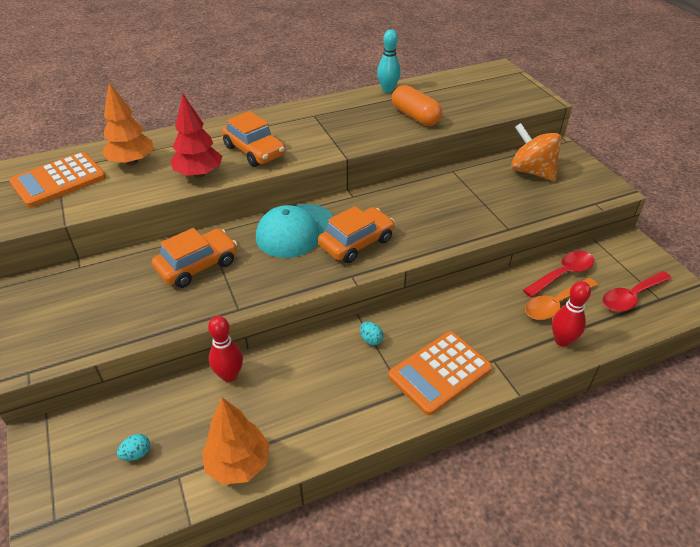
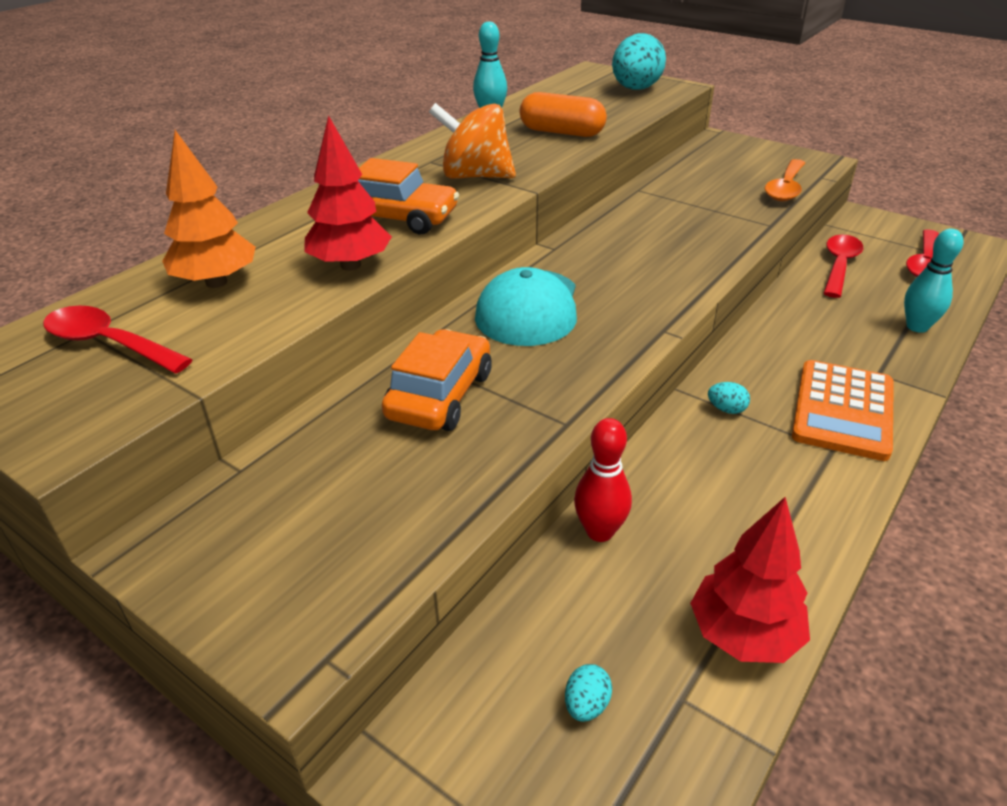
camera: 30 degrees left, 5 degrees down
orange calculator [9,152,106,208] -> red spoon [43,306,193,373]
orange tree [202,398,270,485] -> red tree [690,497,810,663]
orange car [318,206,395,263] -> none
orange spinning top [511,123,562,181] -> orange spinning top moved to [429,103,516,179]
orange spoon [525,278,598,320] -> orange spoon moved to [765,159,805,201]
red bowling pin [552,281,591,347] -> turquoise bowling pin [904,229,964,333]
none -> turquoise egg [612,33,666,90]

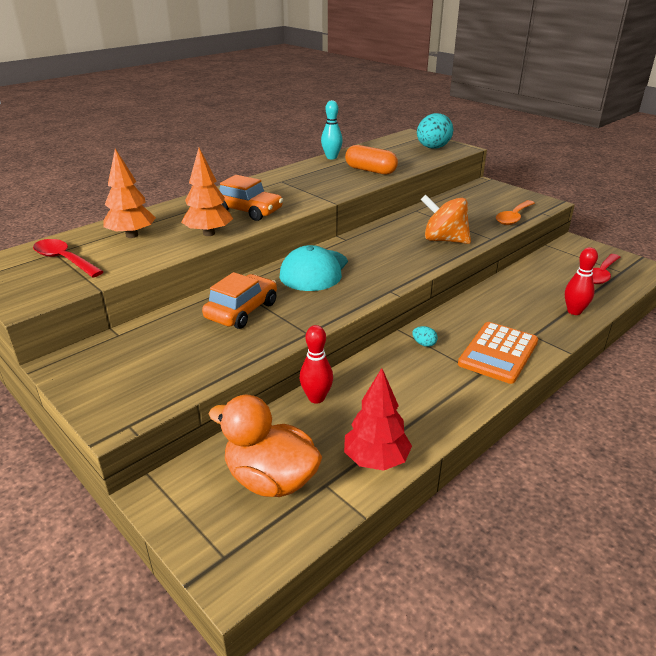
camera: 10 degrees right, 5 degrees down
red tree [305,115,392,271] -> orange tree [181,148,233,236]
orange spinning top [429,103,516,179] -> orange spinning top moved to [421,194,471,244]
turquoise egg [565,664,612,722] -> orange duck [209,395,322,497]
red spoon [823,235,863,298] -> none
turquoise bowling pin [904,229,964,333] -> red bowling pin [565,247,598,315]

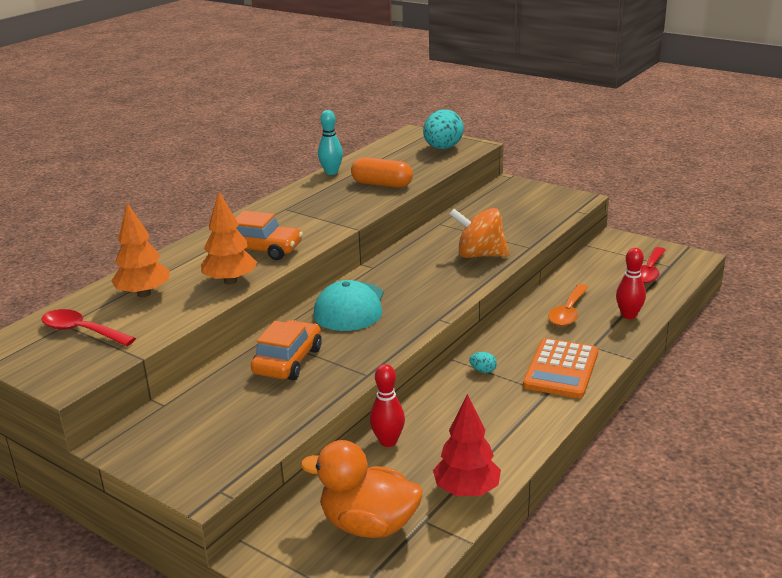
camera: 10 degrees left, 5 degrees down
orange spoon [496,200,535,225] -> orange spoon moved to [548,284,589,326]

